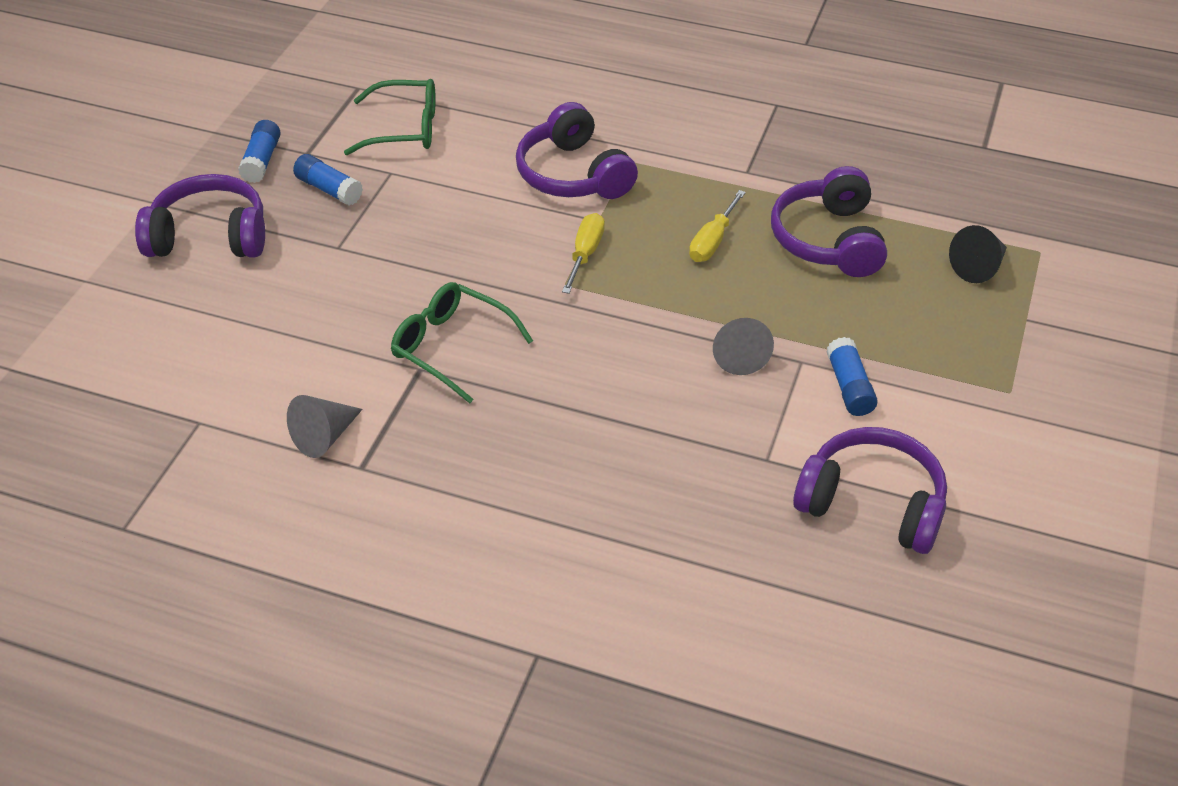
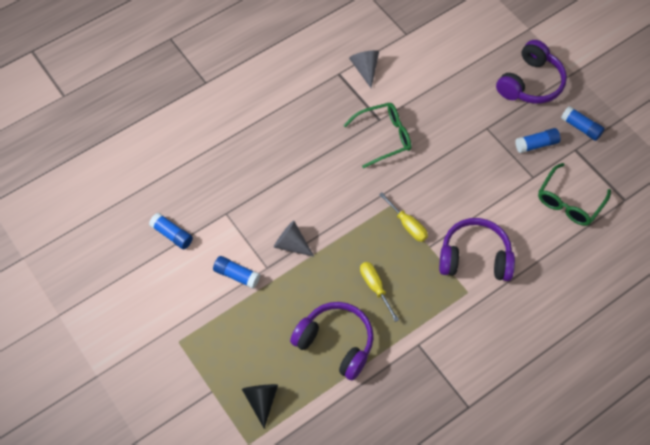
camera: 125 degrees right, 15 degrees up
purple headphones [793,427,947,554] -> blue glue stick [149,213,193,249]

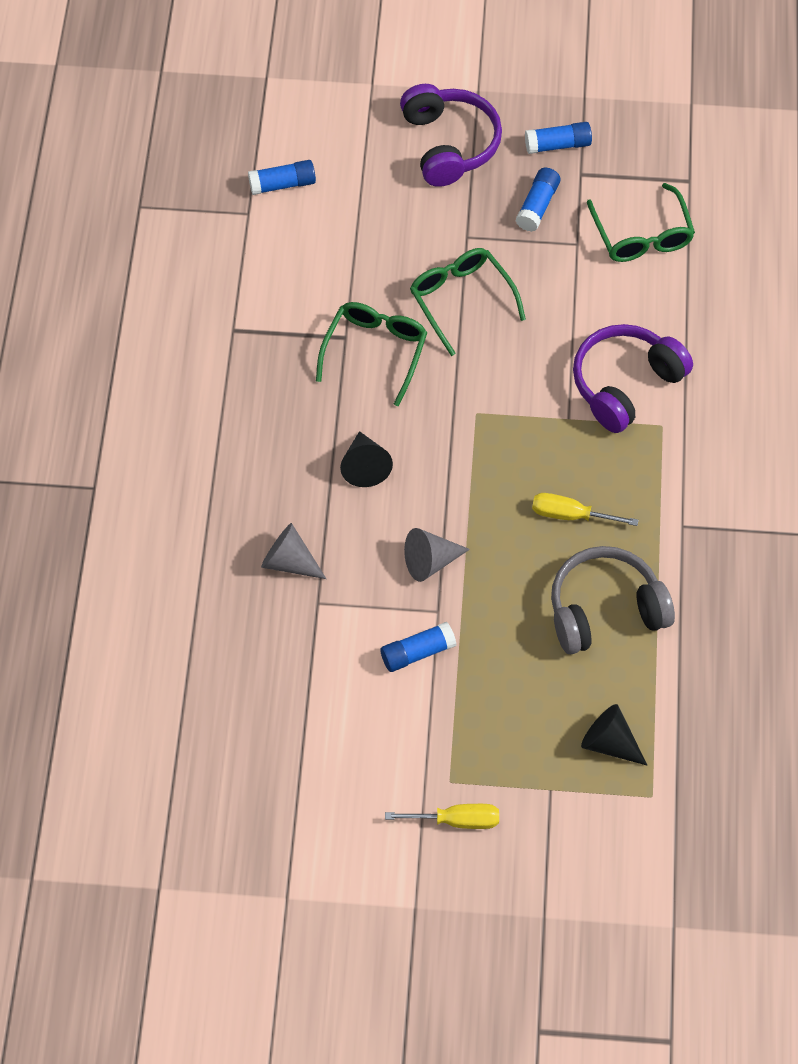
camera: 50 degrees left, 0 degrees up
blue glue stick [149,213,193,249] -> blue glue stick moved to [248,160,316,195]
purple headphones [290,302,374,380] -> grey headphones [551,546,675,654]
grey cone [349,50,379,88] -> grey cone moved to [261,523,326,579]
yellow screwdriver [379,193,428,242] -> yellow screwdriver moved to [385,804,499,829]
none -> black cone [340,431,393,487]
none -> green glasses [410,248,526,356]

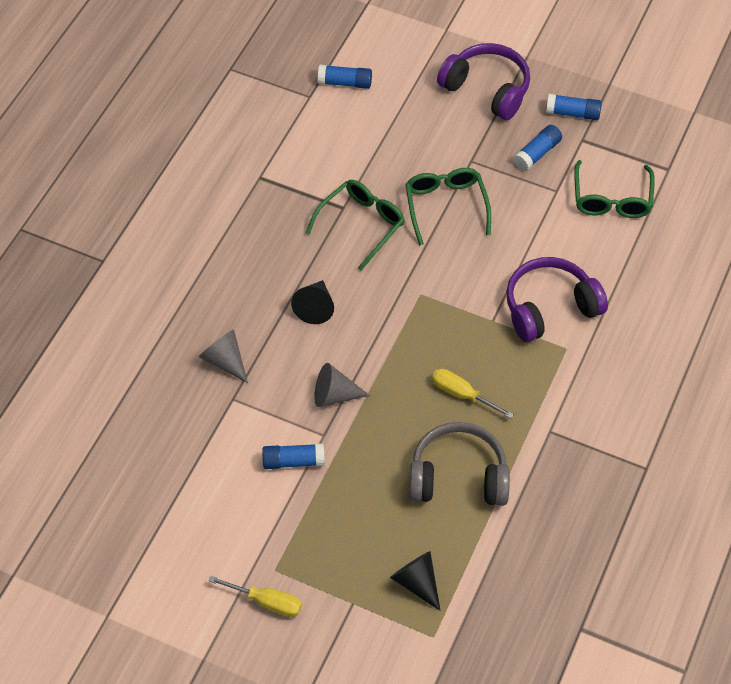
camera: 20 degrees right, 5 degrees down
purple headphones [400,84,502,187] -> purple headphones turned 60 degrees counterclockwise [437,43,530,120]

